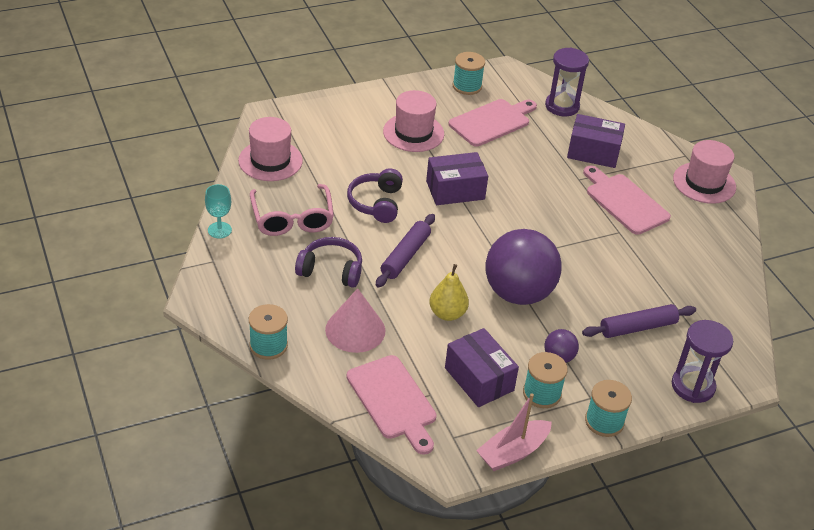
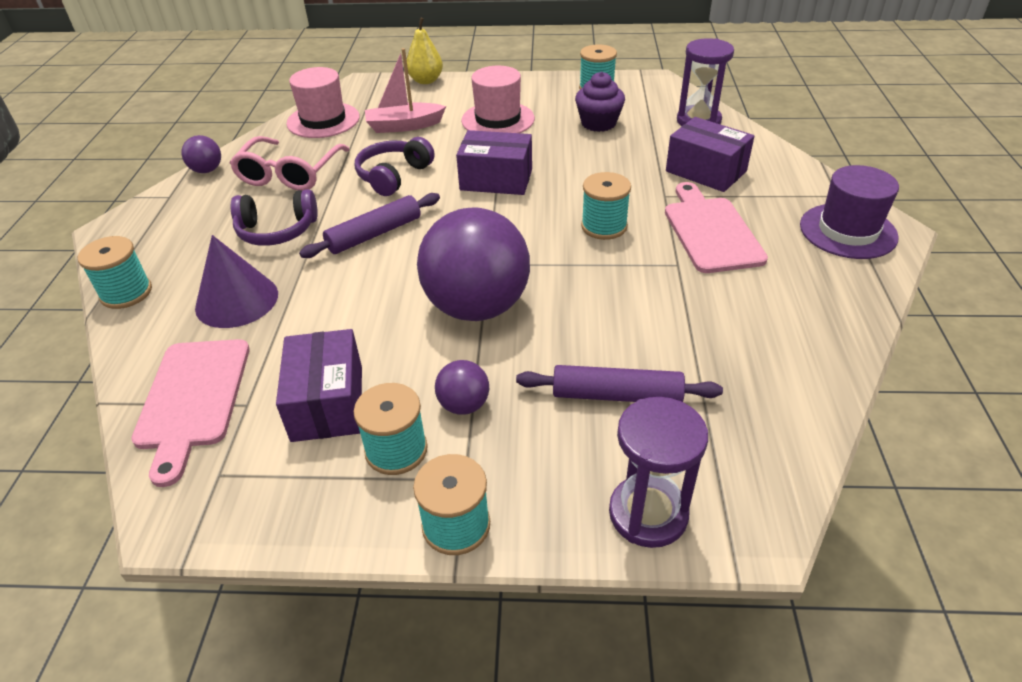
camera: 30 degrees right, 0 degrees up
turquoise goblet [205,184,232,238] -> purple ball [181,135,221,173]
purple headphones [295,237,362,288] -> purple headphones turned 135 degrees clockwise [230,189,318,246]
pink cone [325,288,385,353] -> purple cone [195,235,278,328]
yellow pear [429,264,469,321] -> yellow pear moved to [407,17,443,84]
pink cutting board [449,99,537,147] -> purple cupcake [575,72,625,132]
pink boat [476,393,552,471] -> pink boat moved to [365,48,446,133]
pink hat [673,140,736,204] -> purple hat [800,165,899,259]
none -> turquoise spool [581,172,631,240]

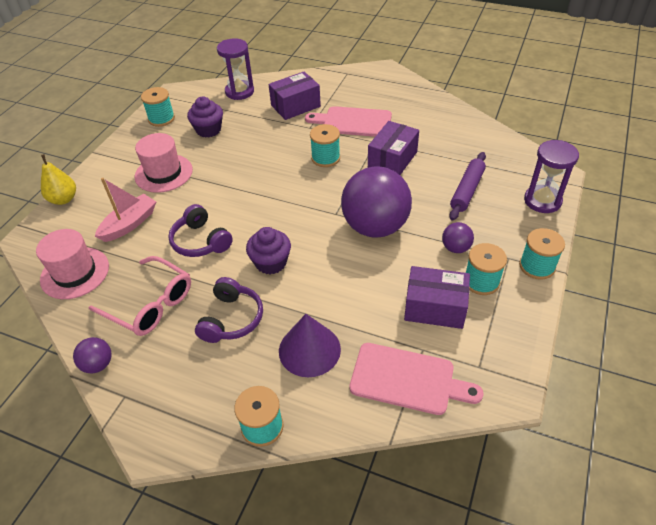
camera: 70 degrees left, 5 degrees up
purple rolling pin [299,193,440,258] -> purple cupcake [246,227,291,274]
pink boat [365,48,446,133] -> pink boat turned 150 degrees counterclockwise [95,178,156,242]
purple box [456,130,532,195] -> purple box moved to [368,121,419,175]
purple hat [800,165,899,259] -> none

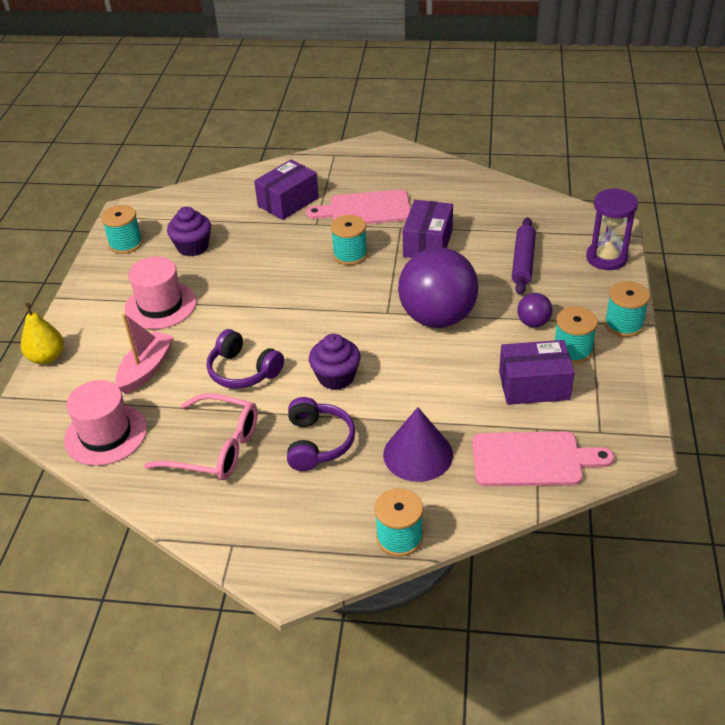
camera: 15 degrees left, 5 degrees down
purple ball [73,337,112,373] -> none
purple hourglass [217,38,254,100] -> none

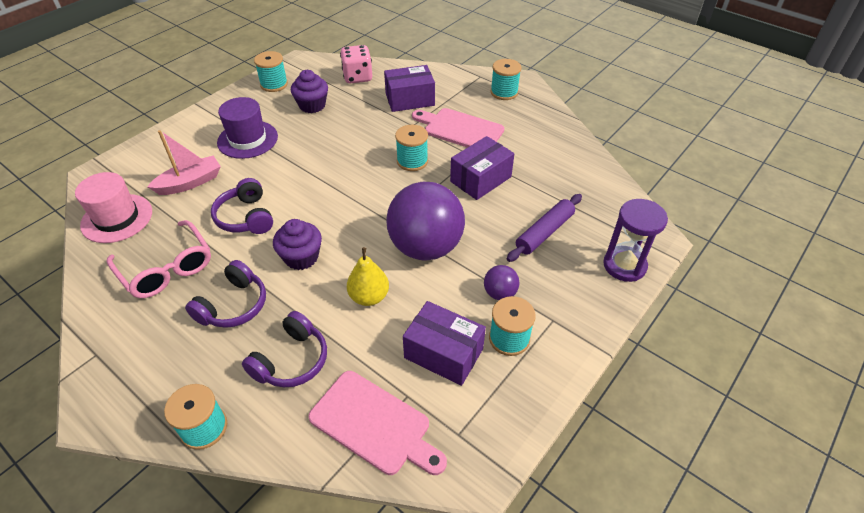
camera: 30 degrees right, 5 degrees up
yellow pear [21,303,64,364] -> yellow pear moved to [347,247,389,306]
pink hat [124,257,196,329] -> purple hat [217,97,278,159]
purple cone [383,407,453,482] -> purple headphones [242,311,327,387]
turquoise spool [604,281,650,337] -> turquoise spool moved to [490,59,521,100]
none -> pink dice [340,45,372,83]

